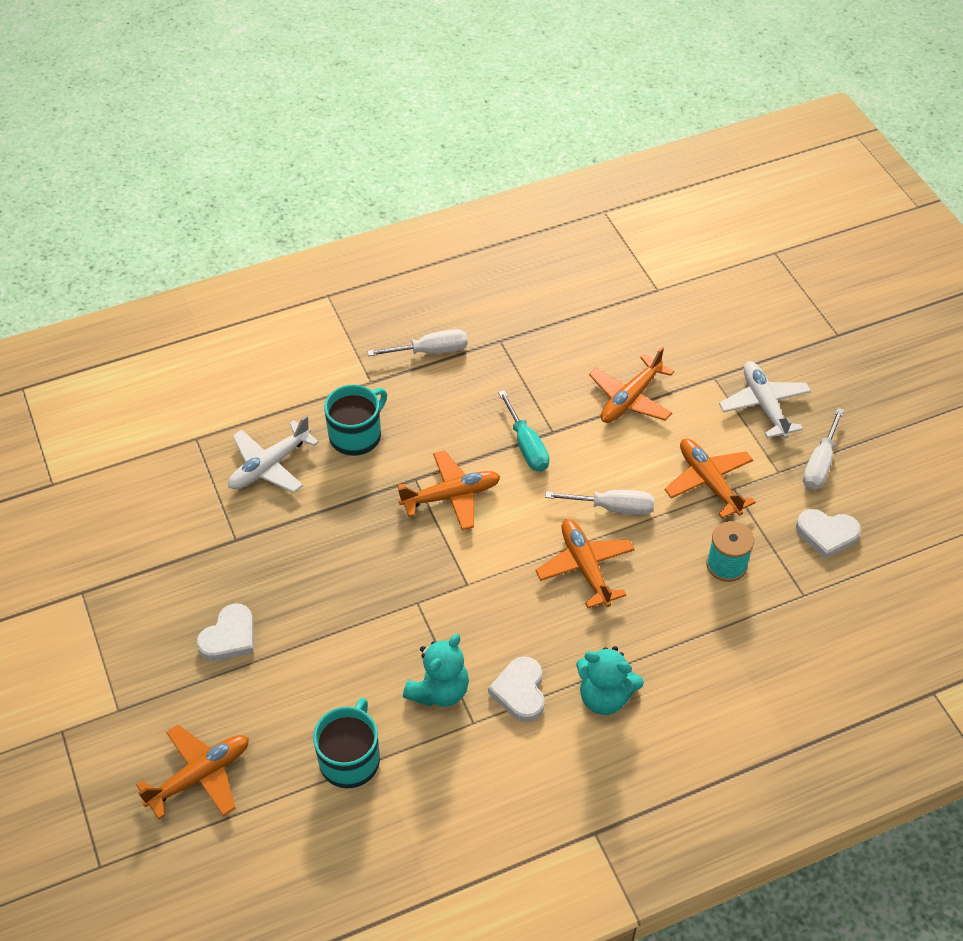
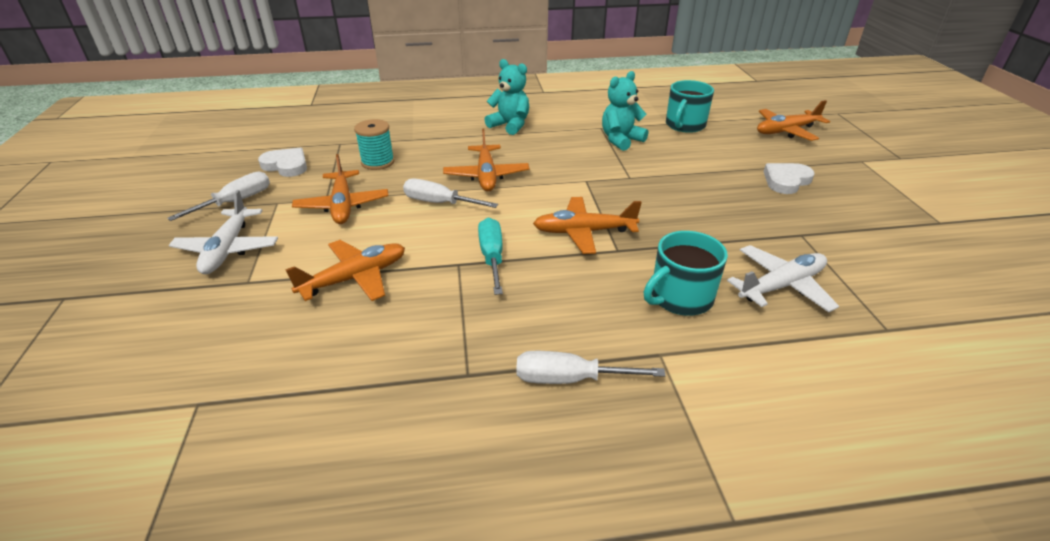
camera: 165 degrees left, 15 degrees down
white heart [488,657,545,722] -> none

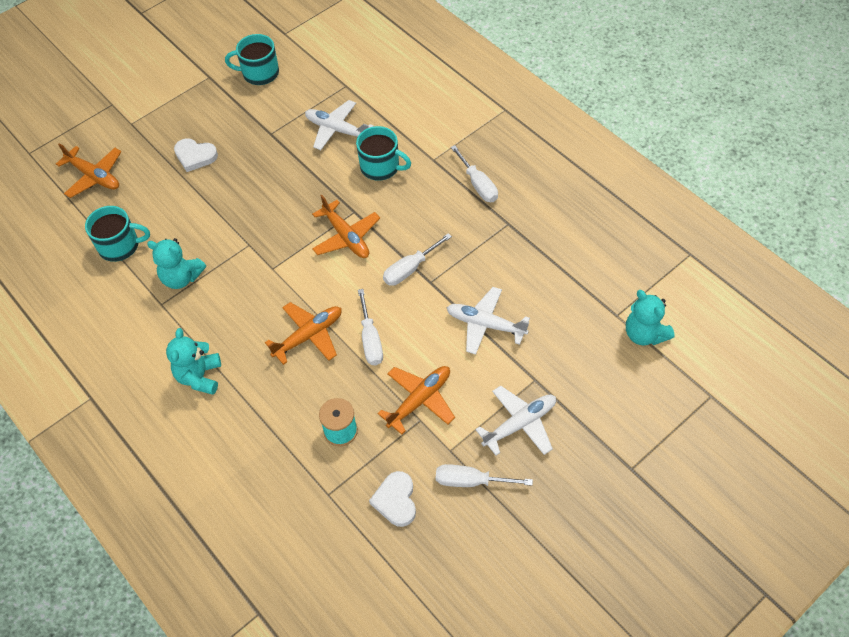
camera: 120 degrees left, 20 degrees up
orange plane [285,240,405,301] -> white plane [447,287,530,355]
turquoise screwdriver [478,218,503,295] -> white screwdriver [383,233,452,286]
none -> turquoise mug [225,34,279,85]
none -> turquoise teddy bear [626,290,675,346]

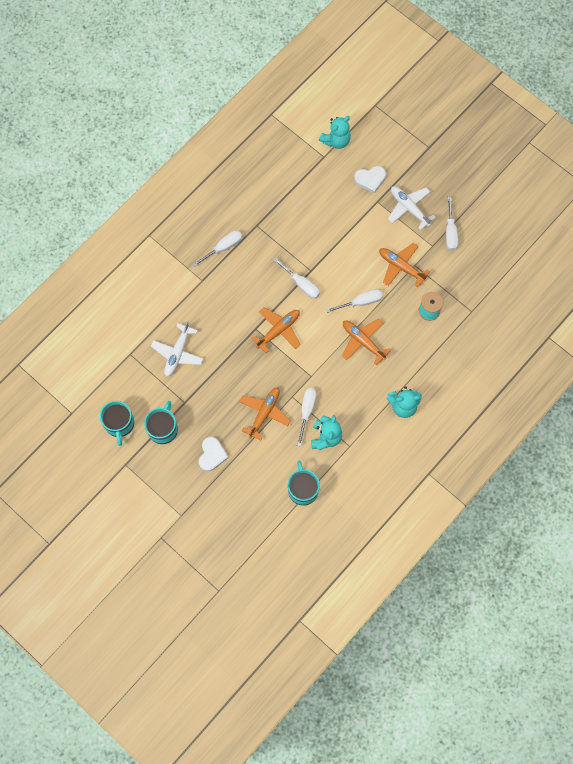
camera: 100 degrees left, 15 degrees up
orange plane [56,143,121,198] -> orange plane moved to [239,387,291,441]
turquoise mug [356,126,411,181] -> turquoise mug moved to [144,401,178,444]
white heart [369,471,416,527] -> white heart moved to [354,166,386,193]
white plane [447,287,530,355] -> none
none -> white screwdriver [297,388,317,446]

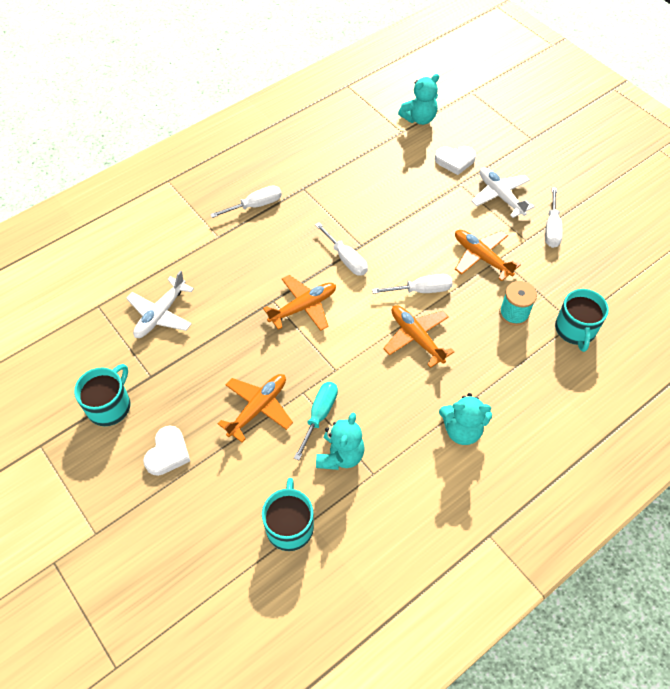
camera: 10 degrees right, 15 degrees down
turquoise mug [100,401,134,446] -> turquoise mug moved to [555,289,609,352]
white screwdriver [297,388,317,446] -> turquoise screwdriver [294,382,338,460]

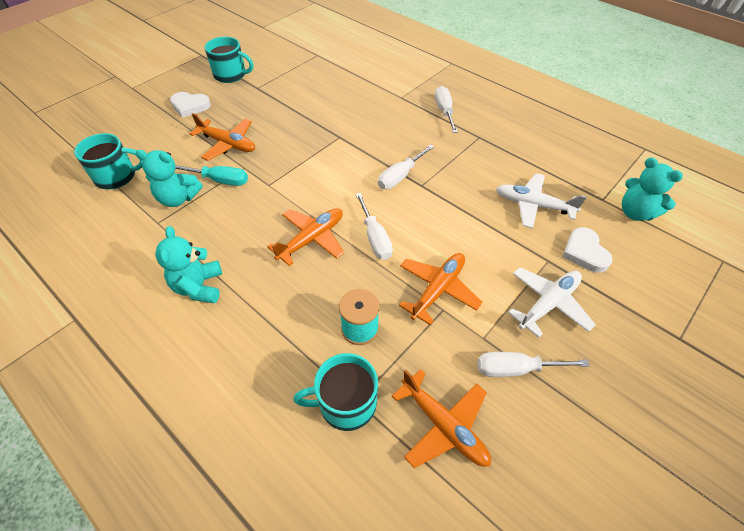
camera: 80 degrees right, 5 degrees down
white plane [126,270,194,338] -> white plane moved to [496,173,587,228]
white screwdriver [210,185,282,218] -> white screwdriver turned 150 degrees counterclockwise [435,86,458,133]
orange plane [263,275,336,331] -> orange plane moved to [392,369,491,468]

